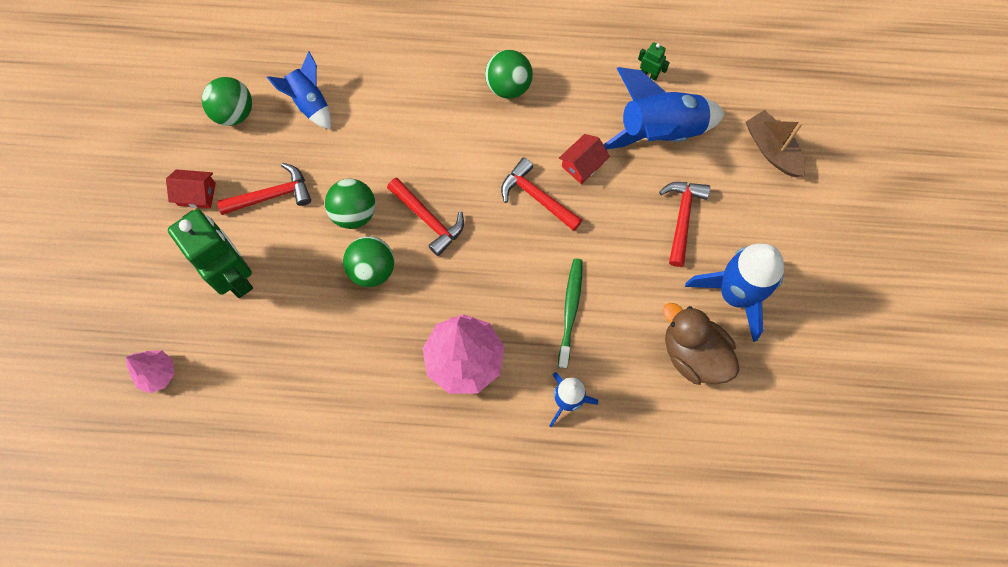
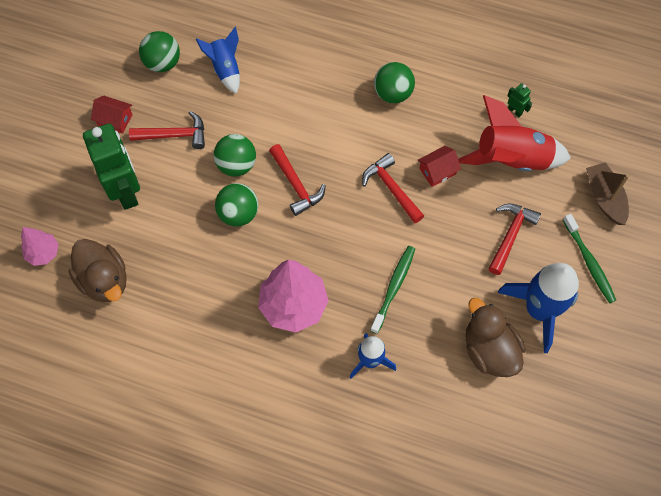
camera: 15 degrees right, 5 degrees down
blue rocket [603,67,725,149] -> red rocket [458,95,571,171]
none -> brown duck [69,239,127,302]
none -> green toothbrush [563,214,616,303]

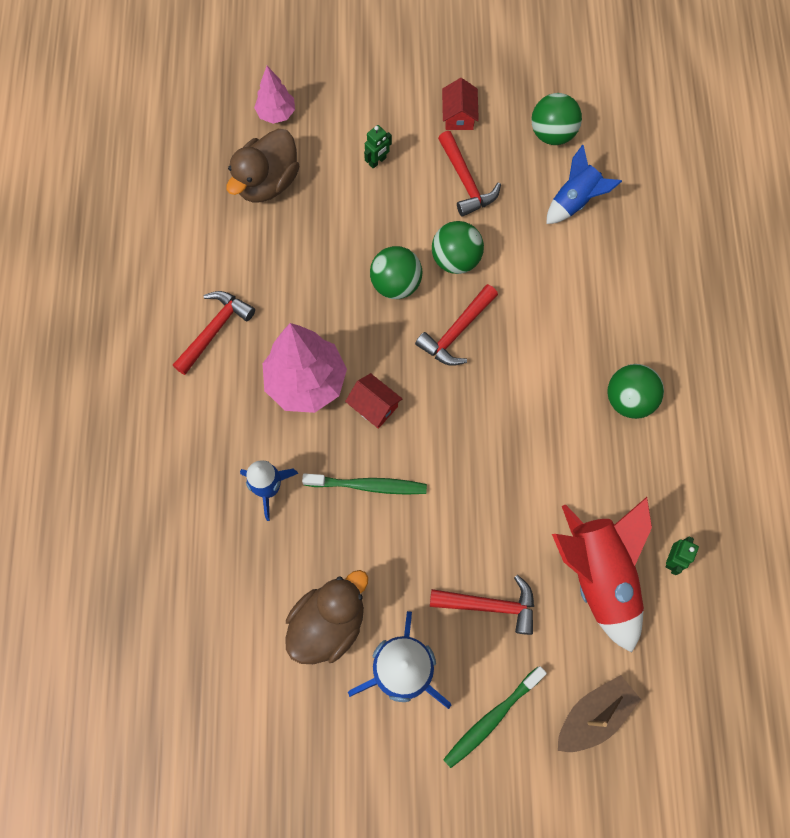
camera: 70 degrees right, 5 degrees up
green robot [83,123,140,210] -> green robot [364,125,392,169], size x0.40
red hammer [362,153,424,223] -> red hammer moved to [172,291,255,375]
red house [418,146,461,187] -> red house moved to [345,373,402,429]

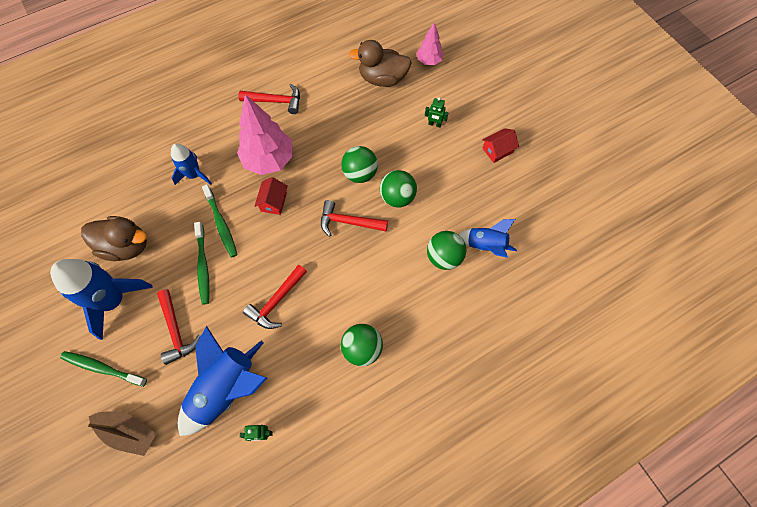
camera: 60 degrees right, 5 degrees down
red hammer [438,131,501,217] -> red hammer moved to [243,265,307,329]
green ball [531,93,582,145] -> green ball moved to [427,231,466,270]
red rocket [552,497,652,653] -> blue rocket [178,326,268,436]
none -> green toothbrush [194,222,210,304]

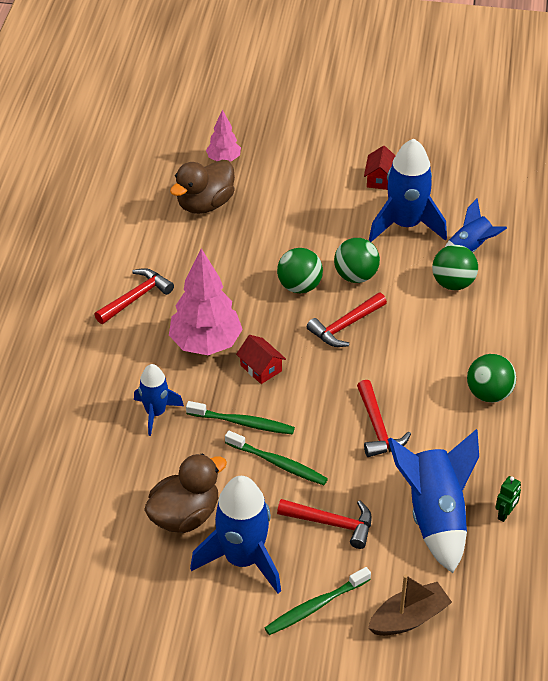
camera: 50 degrees left, 20 degrees down
green robot [425,97,449,127] -> none
none -> blue rocket [369,139,447,242]

